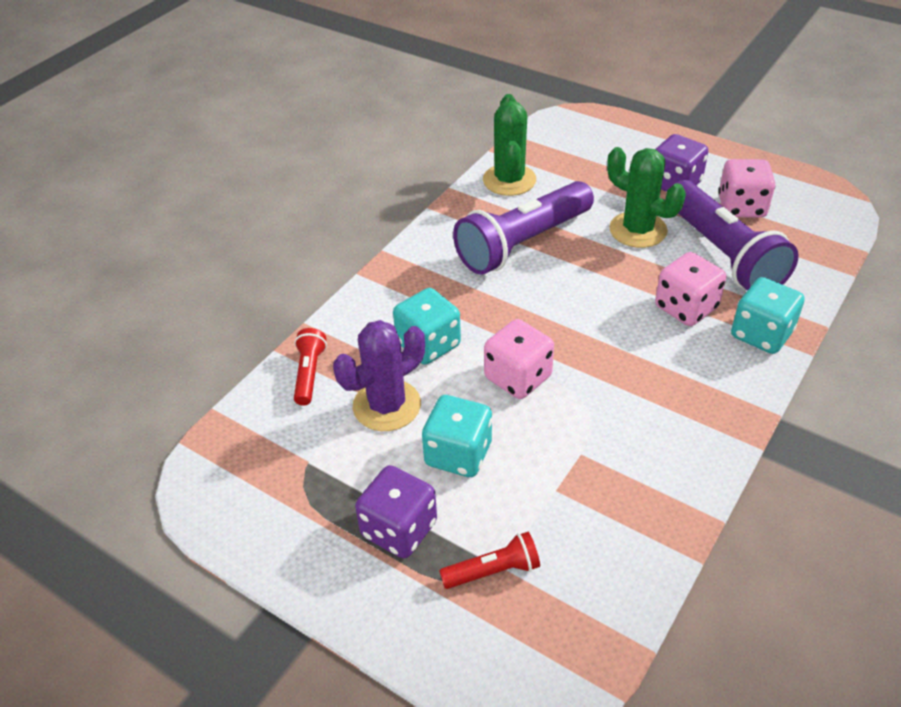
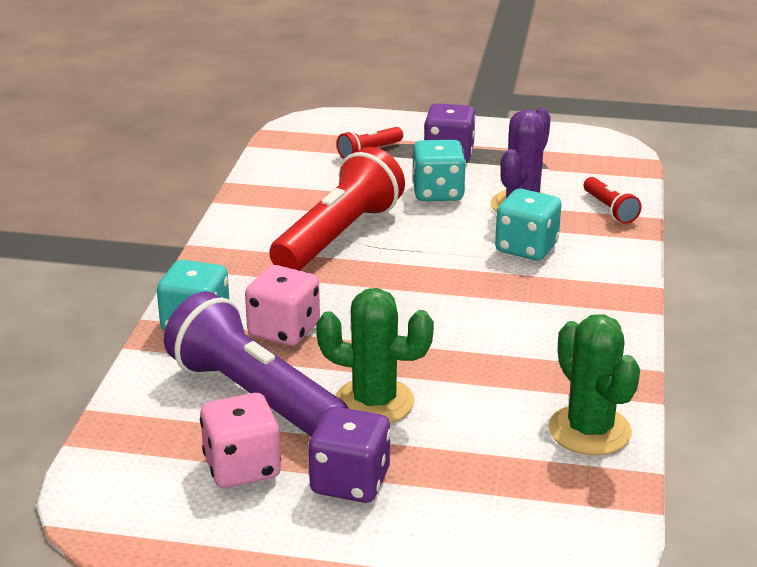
camera: 155 degrees right, 15 degrees down
purple flashlight [453,181,594,275] -> none
pink dice [484,319,554,399] -> none
none -> red flashlight [269,147,405,271]

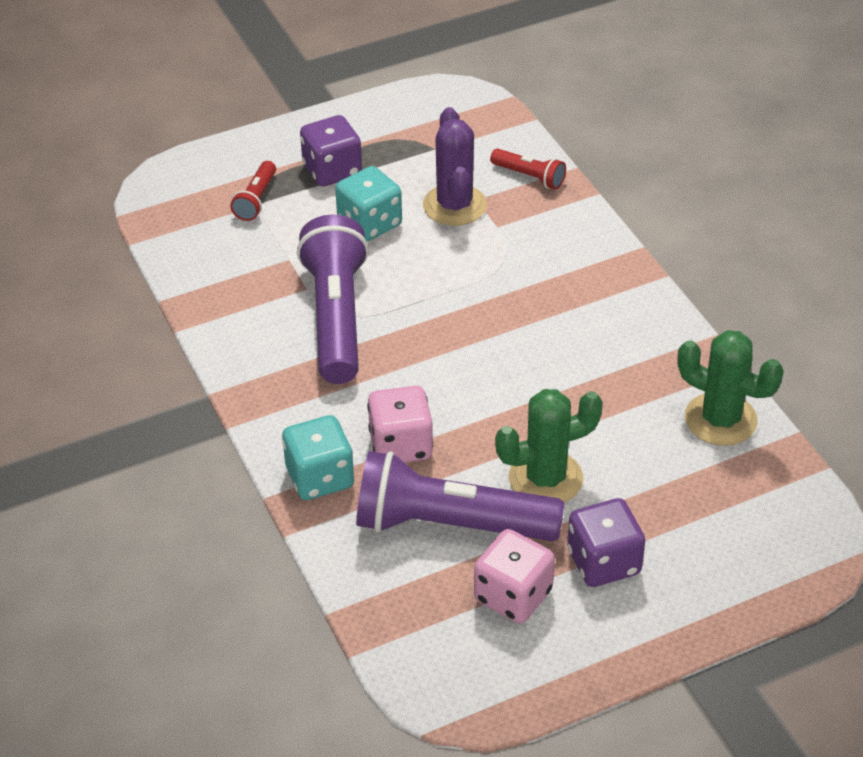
camera: 35 degrees left, 15 degrees up
red flashlight [269,147,405,271] -> purple flashlight [297,215,369,384]
turquoise dice [495,189,562,260] -> none

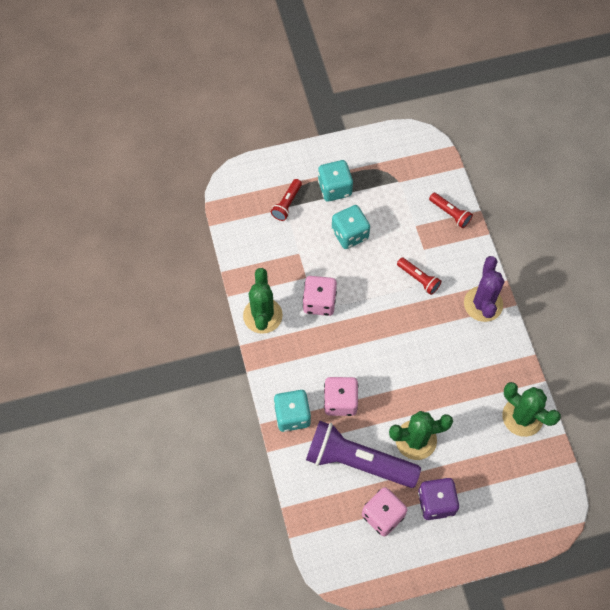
camera: 10 degrees right, 20 degrees up
purple flashlight [297,215,369,384] -> pink dice [303,276,337,316]
purple dice [300,115,362,187] -> turquoise dice [318,160,353,202]
purple cactus [423,107,487,226] -> purple cactus moved to [464,256,504,322]
none -> green cactus [243,268,283,334]
none -> red flashlight [397,257,441,295]

